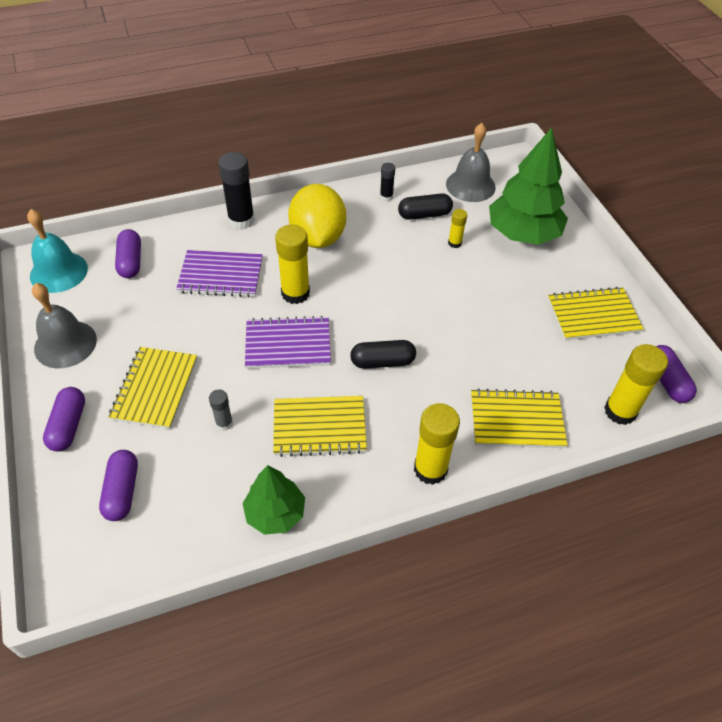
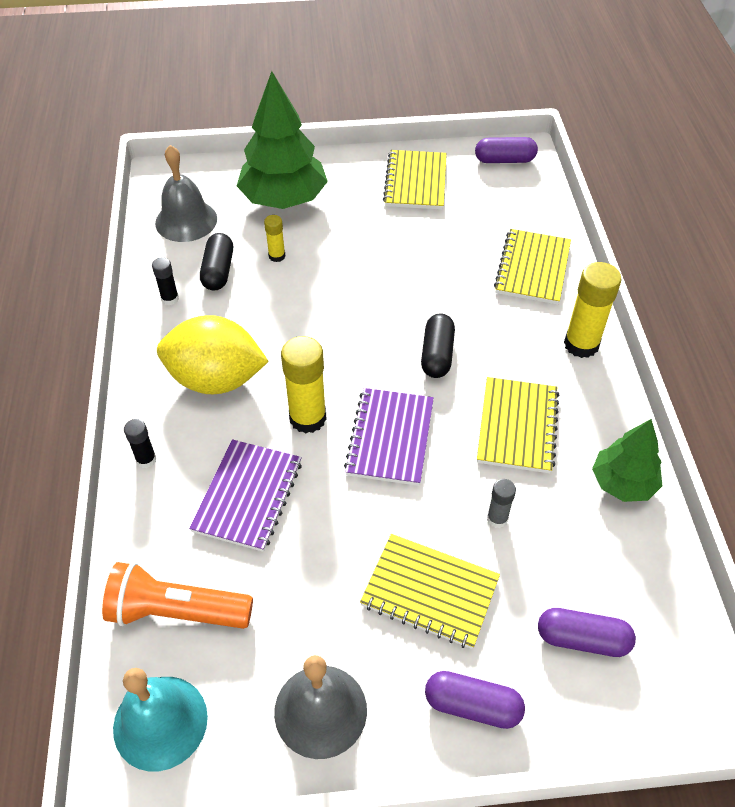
camera: 75 degrees left, 0 degrees up
purple capsule [115,229,141,278] -> orange flashlight [102,562,253,629]
black glue stick [218,152,255,230] -> black glue stick [124,419,157,468], size x0.52
yellow glue stick [604,344,668,425] -> none

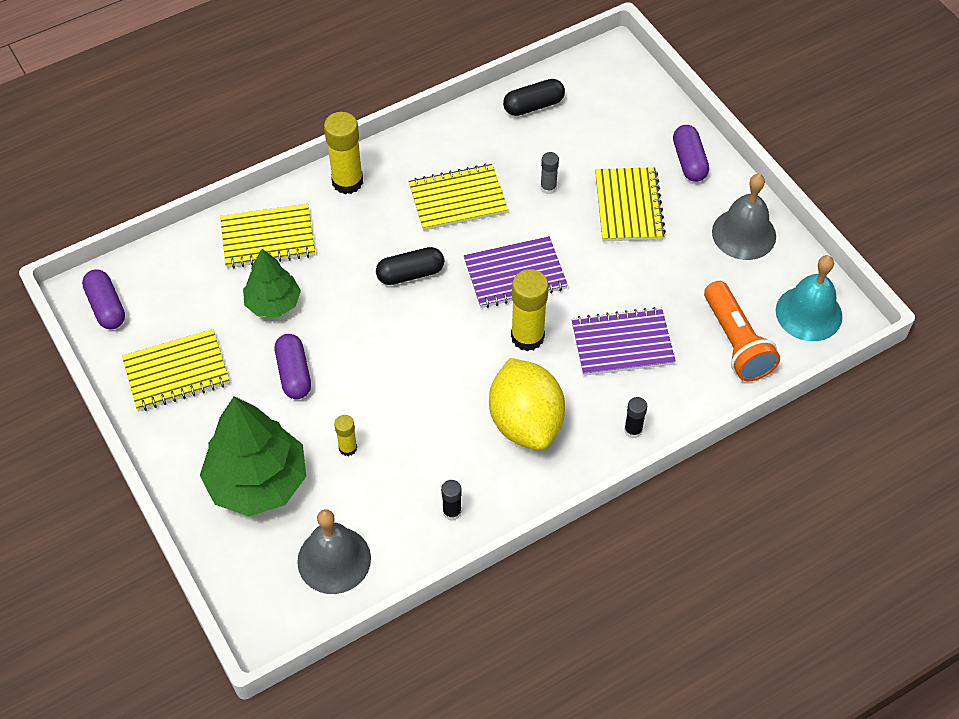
camera: 115 degrees left, 5 degrees up
black capsule [200,233,233,290] -> black capsule moved to [503,79,565,116]
purple capsule [538,608,636,657] -> purple capsule moved to [275,334,311,399]
green tree [592,419,662,502] -> green tree moved to [243,249,301,317]

